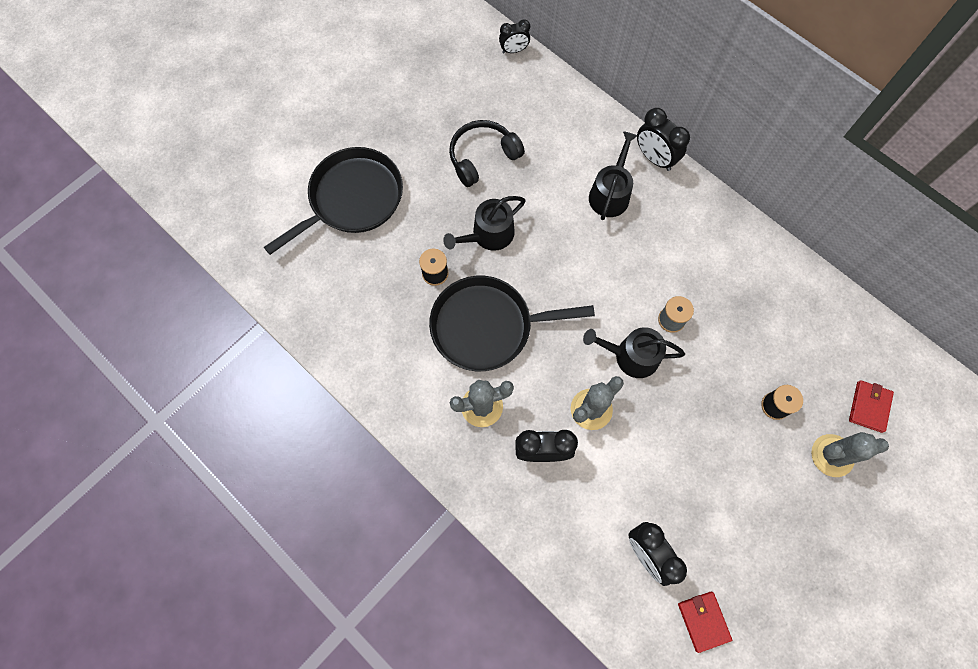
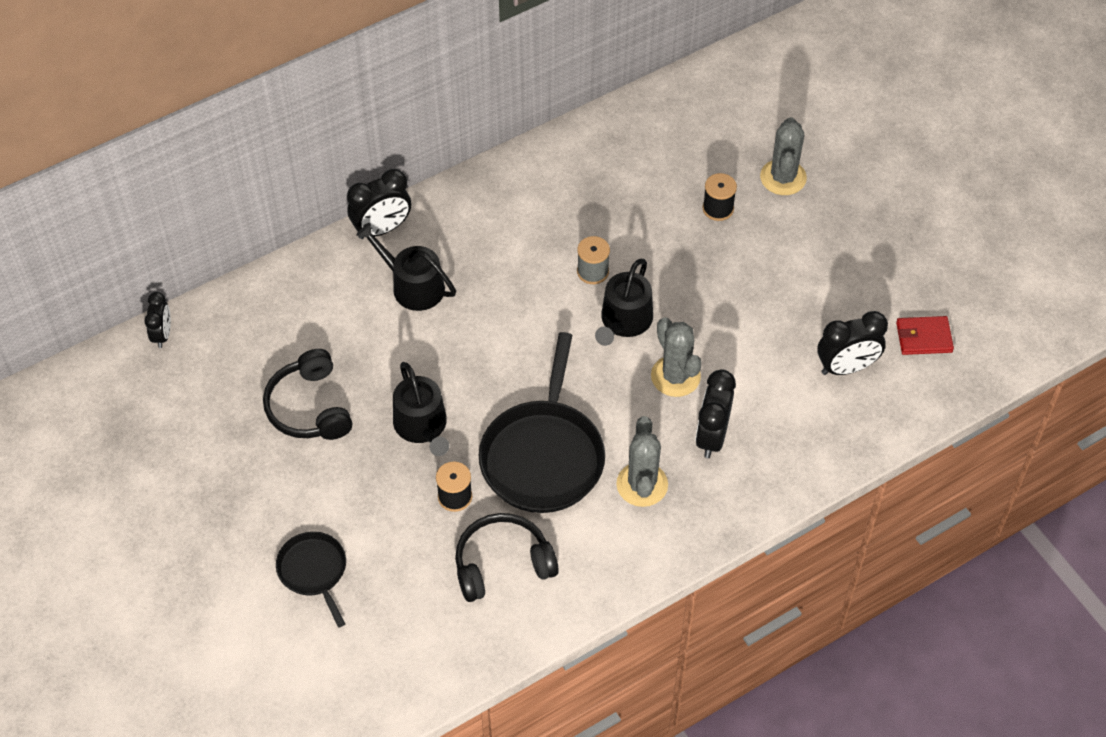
camera: 75 degrees left, 15 degrees down
black pan [264,147,403,255] -> black pan [276,531,346,627], size x0.54
red wallet [849,380,894,433] -> none
none -> black headphones [455,513,559,602]

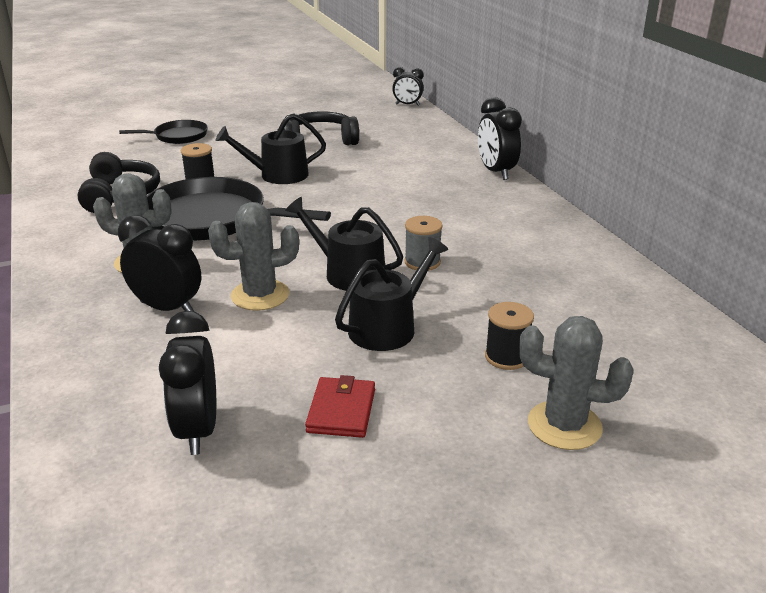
camera: 100 degrees right, 25 degrees down
black watering can [356,223,456,311] -> black watering can moved to [335,237,448,351]
red wallet [896,316,954,355] -> red wallet moved to [305,375,375,438]

